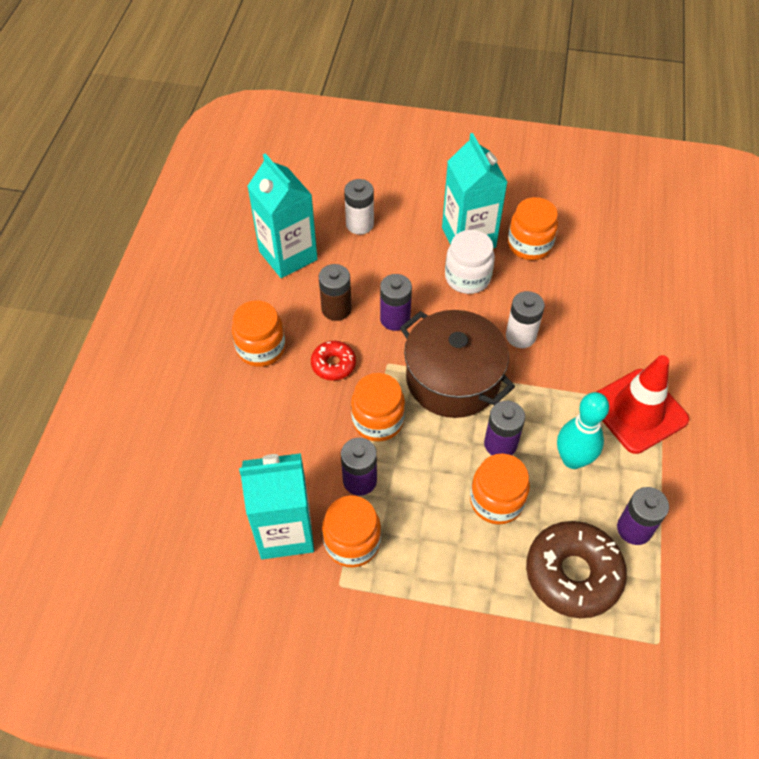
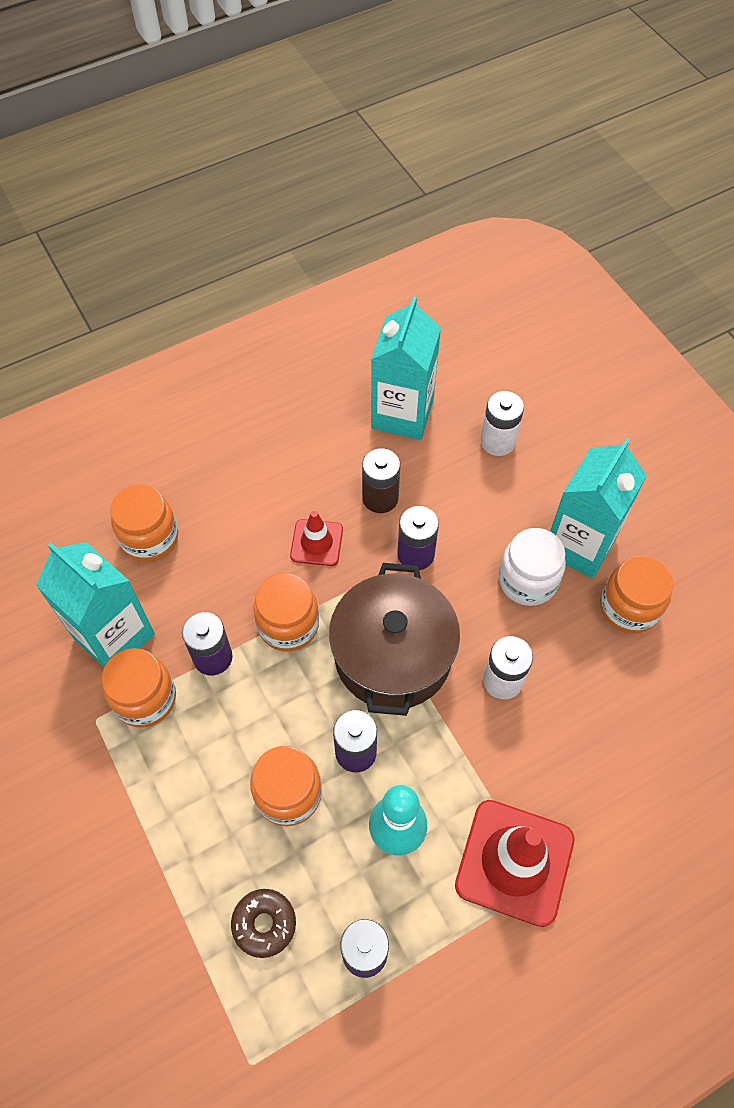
camera: 50 degrees right, 5 degrees up
orange jar [232,300,285,367] -> orange jar moved to [110,484,178,562]
red donut [311,341,356,381] -> red traffic cone [290,511,343,566]
brown donut [526,521,627,618] -> brown donut [231,889,296,958], size x0.53

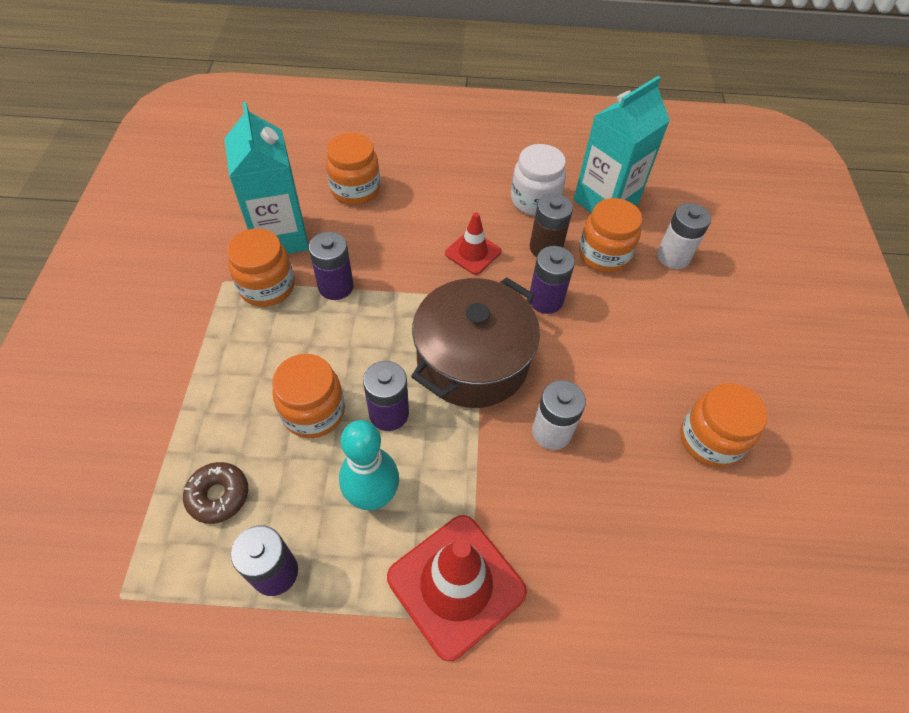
camera: 30 degrees right, 5 degrees down
orange jar [253,573,319,652] -> orange jar moved to [579,198,642,273]
white jar [499,528,566,606] -> white jar moved to [511,144,566,216]
turquoise carton [550,438,647,579] -> none

